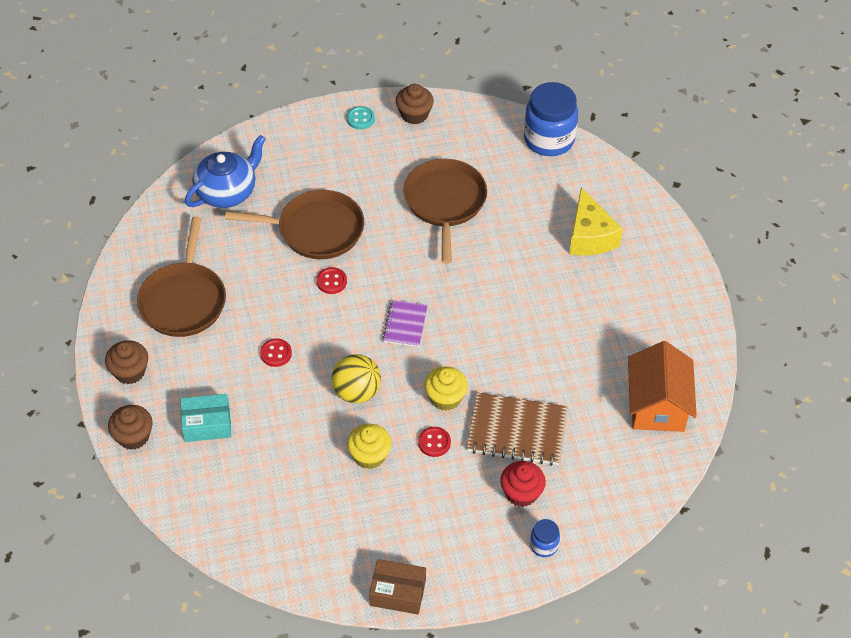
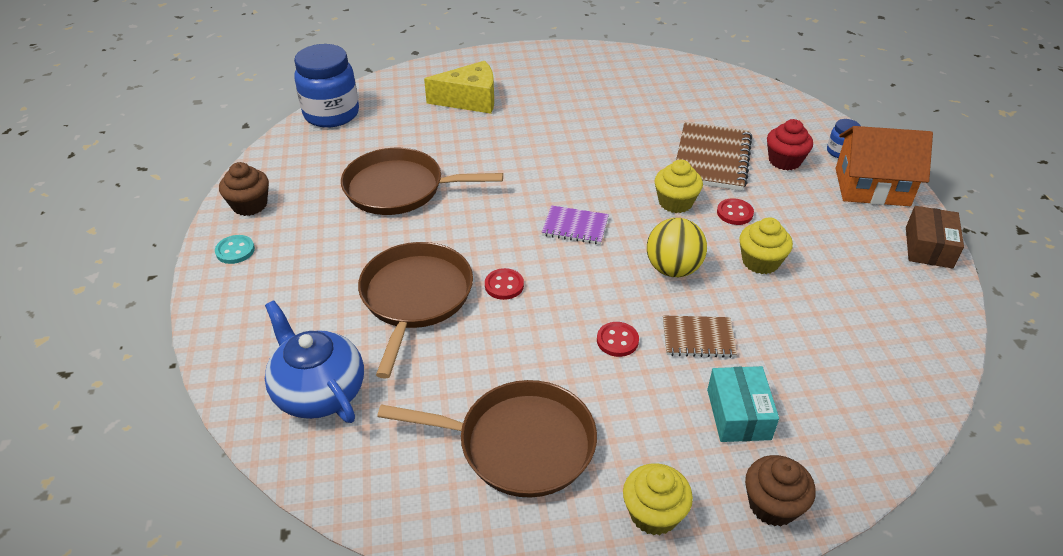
camera: 85 degrees left, 10 degrees down
brown cupcake [105,340,148,384] -> yellow cupcake [623,463,693,535]
orange house [628,341,697,432] -> orange house moved to [836,126,933,206]
none -> brown notebook [663,315,737,358]

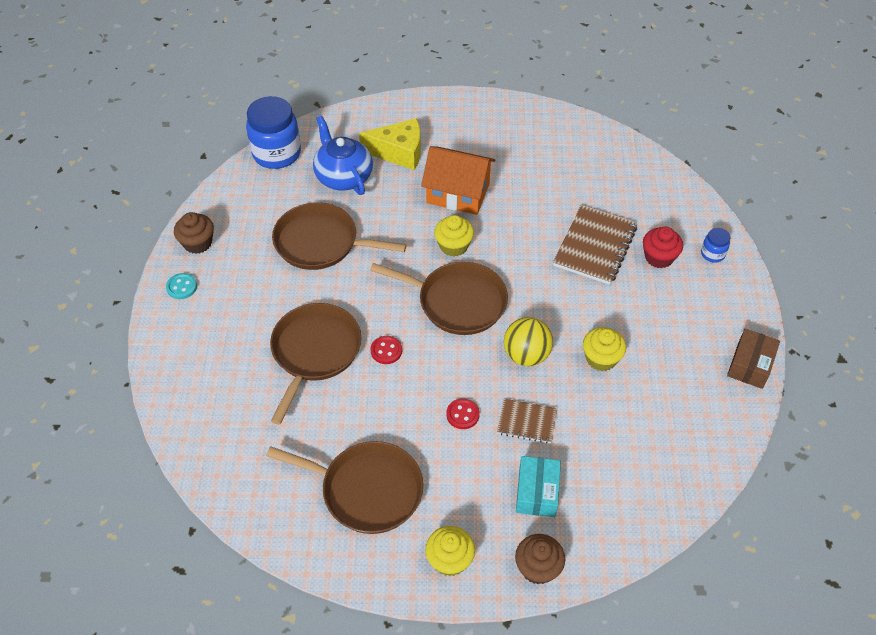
camera: 10 degrees right, 10 degrees up
blue teapot [265,300,364,423] -> blue teapot moved to [313,116,373,195]
purple notebook [542,205,609,244] -> brown pan [370,262,508,335]
yellow cupcake [654,160,703,213] -> yellow cupcake moved to [434,215,474,257]
red button [717,198,754,225] -> none
orange house [836,126,933,206] -> orange house moved to [421,146,495,215]

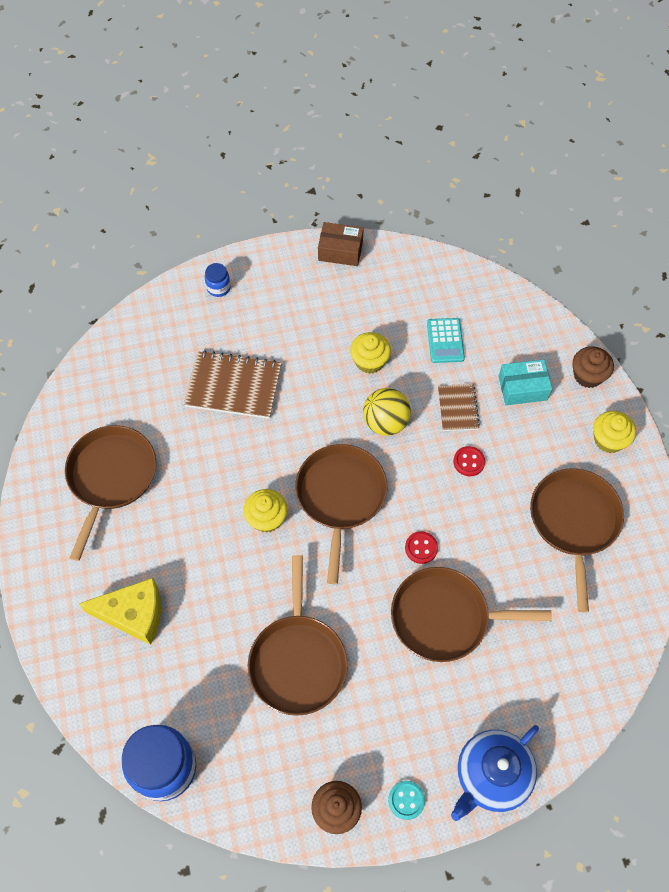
camera: 105 degrees left, 10 degrees up
blue teapot [313,116,373,195] -> blue teapot moved to [451,725,539,821]
yellow cheese [359,118,421,170] -> yellow cheese turned 105 degrees clockwise [79,578,161,645]
orange house [421,146,495,215] -> none
red cupcake [643,227,683,268] -> none
none -> brown pan [65,425,156,561]
none -> turquoise calculator [427,318,465,363]

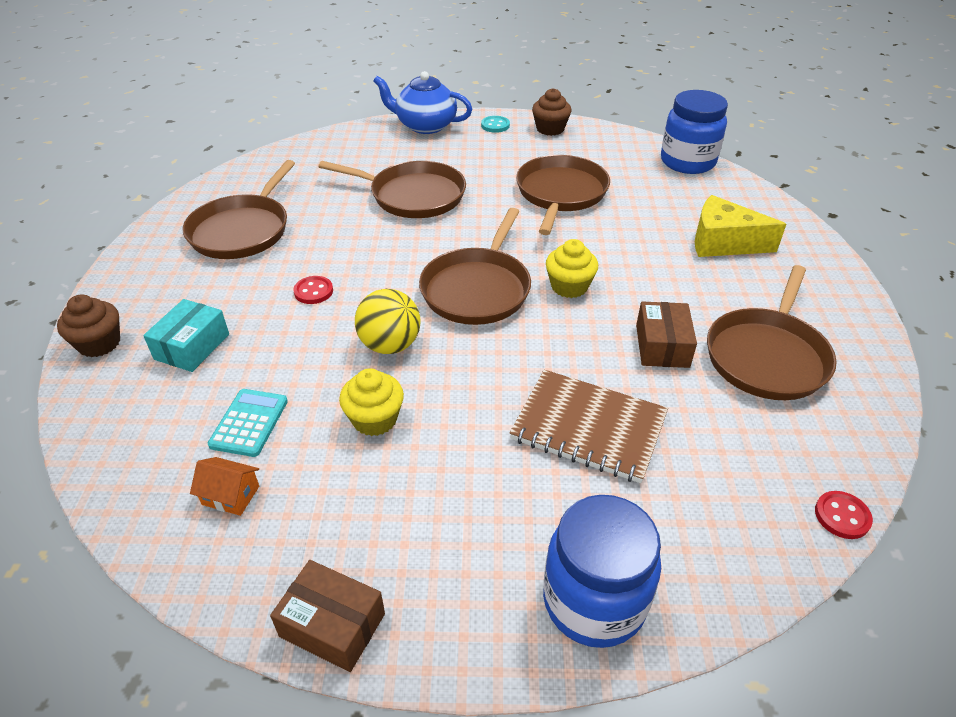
camera: 165 degrees left, 20 degrees down
blue jar [205,263,231,297] -> blue jar [543,495,661,648], size x2.17
red button [405,531,438,564] -> red button moved to [815,491,873,539]
brown notebook [438,384,480,431] -> none
blue teapot [451,725,539,821] -> blue teapot turned 135 degrees counterclockwise [373,71,472,134]
turquoise box [498,360,552,405] -> turquoise box turned 75 degrees counterclockwise [143,299,229,372]
yellow cupcake [593,411,636,453] -> none
none -> orange house [190,457,259,516]
none -> brown box [636,301,697,368]

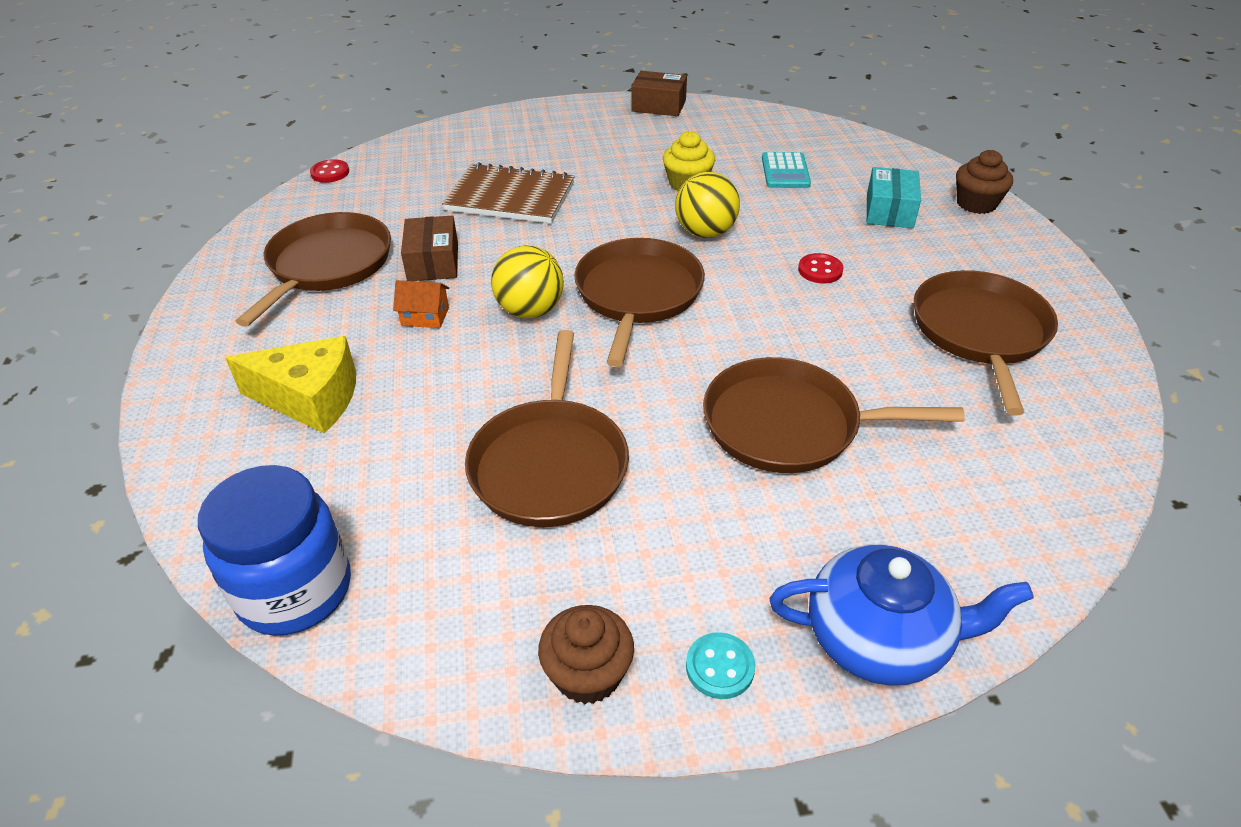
camera: 170 degrees right, 0 degrees up
orange house [190,457,259,516] -> orange house moved to [393,280,449,328]
blue jar [543,495,661,648] -> none
yellow cupcake [546,239,598,298] -> yellow ball [491,245,564,318]

